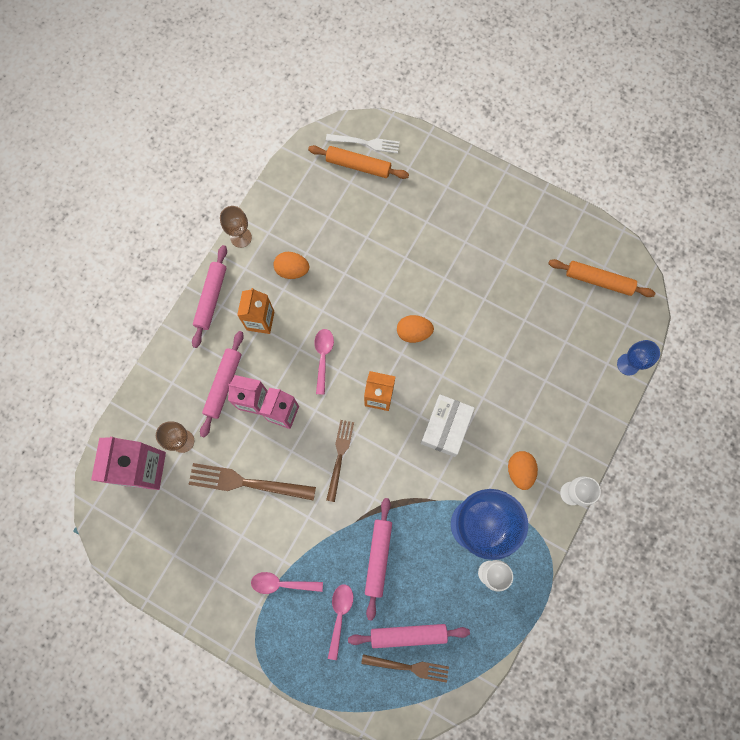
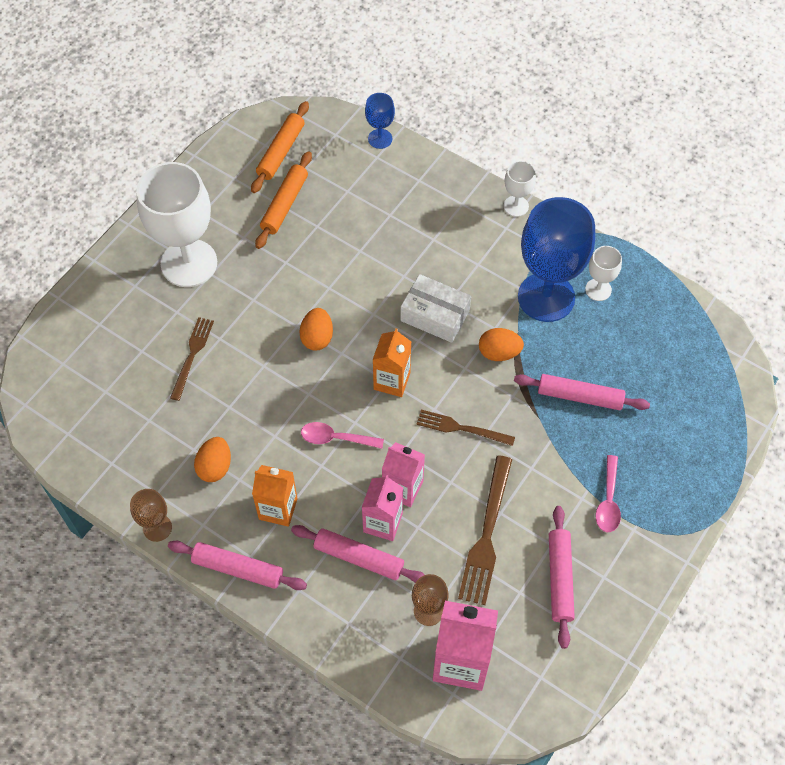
camera: 85 degrees left, 15 degrees down
orange rolling pin [308,145,409,179] -> orange rolling pin moved to [255,151,312,249]
white fork [326,134,400,153] -> none
pink spoon [328,584,353,660] -> none
pink rolling pin [348,624,470,648] -> pink rolling pin moved to [549,506,575,649]
brown fork [361,654,449,683] -> brown fork moved to [170,317,214,401]
orange egg [508,451,538,490] -> orange egg moved to [479,328,524,361]
none -> white goblet [136,162,217,287]

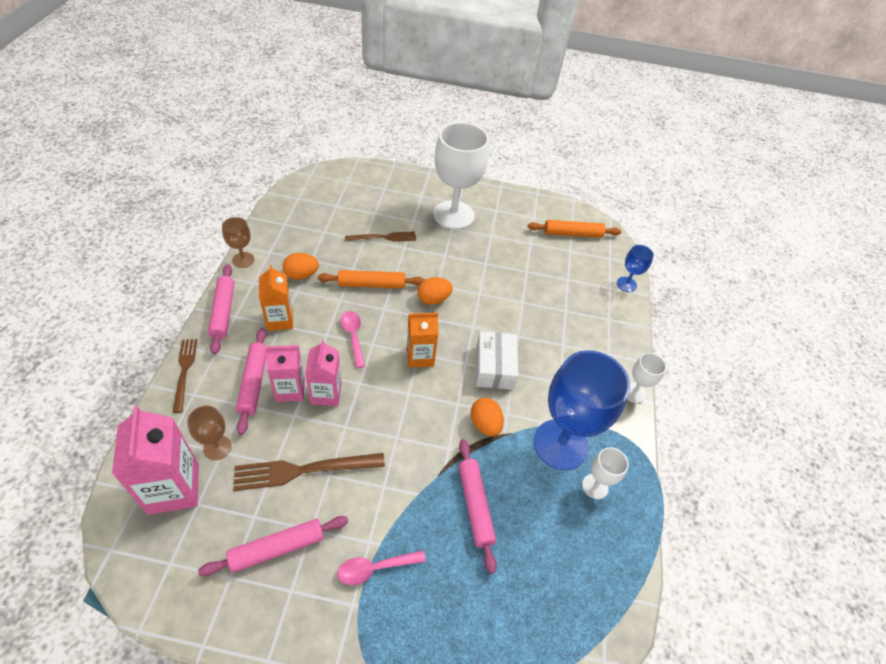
camera: 60 degrees right, 10 degrees down
orange rolling pin [255,151,312,249] -> orange rolling pin moved to [318,270,425,289]
brown fork [417,410,515,446] -> brown fork moved to [172,339,197,413]

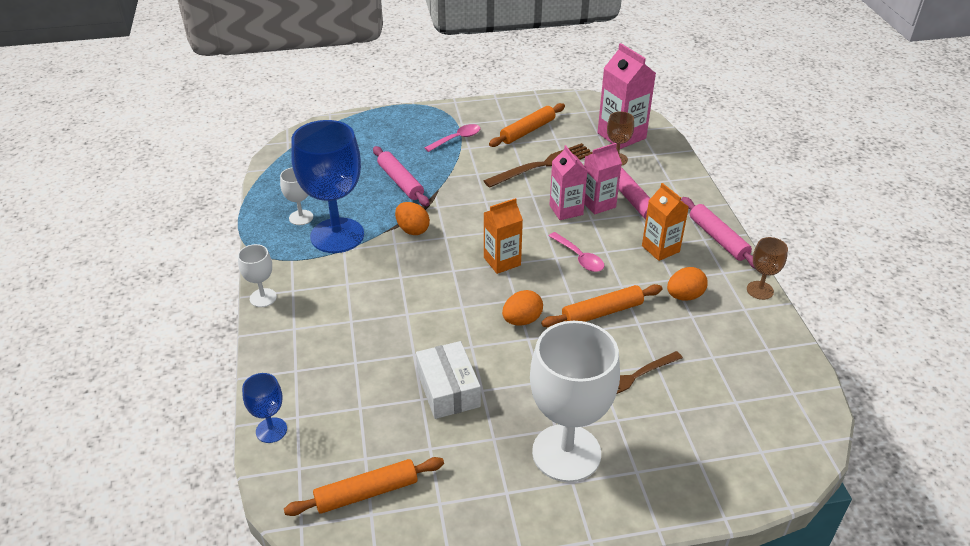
camera: 165 degrees right, 10 degrees down
brown fork [172,339,197,413] -> none
pink rolling pin [198,516,348,576] -> orange rolling pin [489,103,565,147]
white box [476,331,518,390] -> white box moved to [416,341,481,419]

